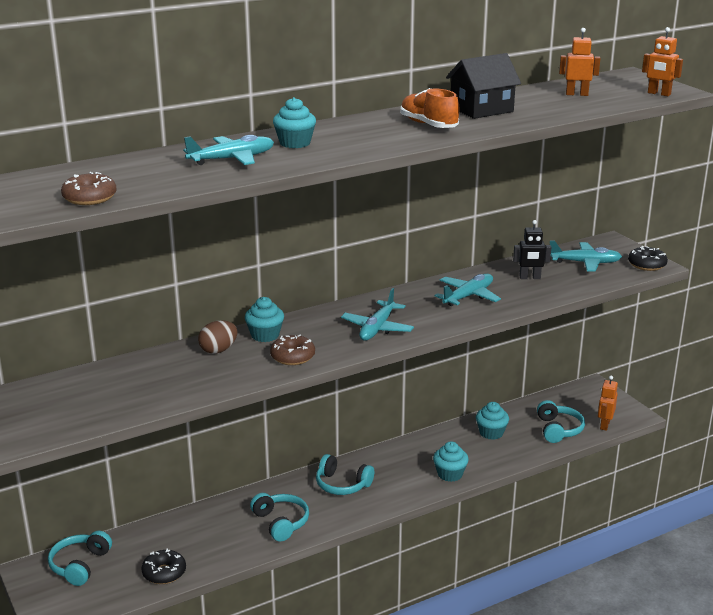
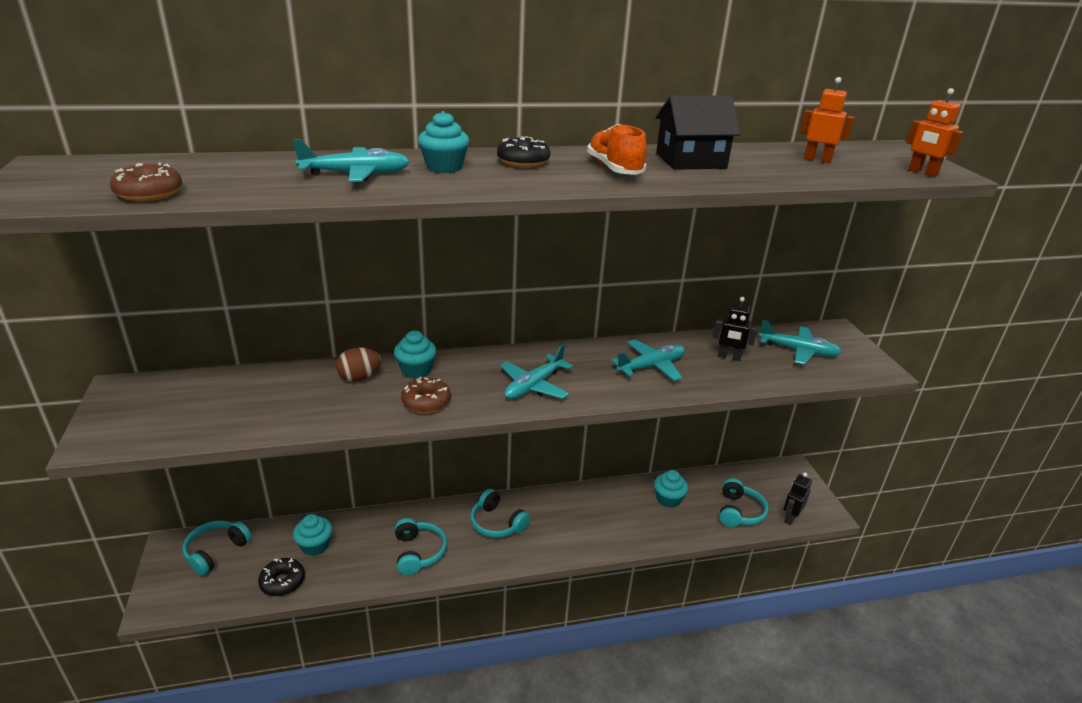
camera: 15 degrees right, 5 degrees up
turquoise cupcake [433,442,469,482] -> turquoise cupcake moved to [293,514,332,556]
orange robot [598,376,618,431] -> black robot [783,472,812,525]
black donut [628,246,668,271] -> black donut moved to [497,136,550,168]

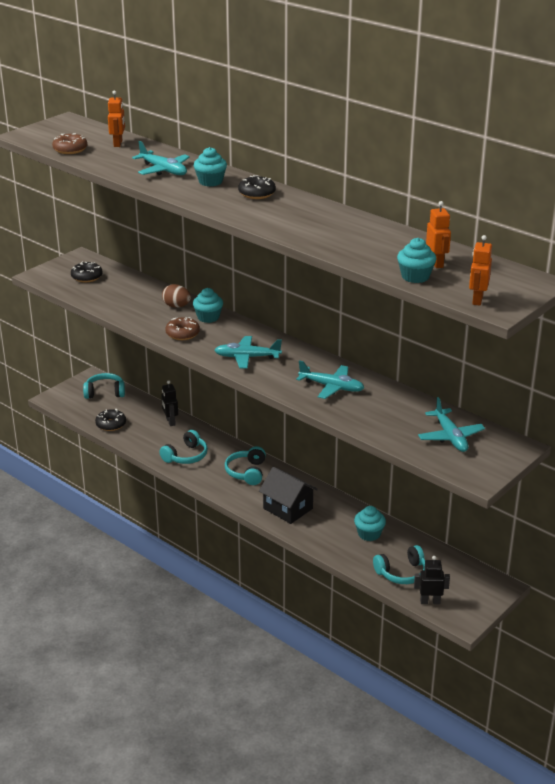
camera: 55 degrees right, 0 degrees up
turquoise cupcake [293,514,332,556] -> turquoise cupcake moved to [397,238,436,283]
orange shoe [587,124,647,175] -> none
black house [655,95,740,170] -> black house moved to [259,467,318,524]
black robot [713,297,757,361] -> black robot moved to [161,380,178,426]
none -> black donut [71,262,103,282]
none -> orange robot [108,91,125,147]

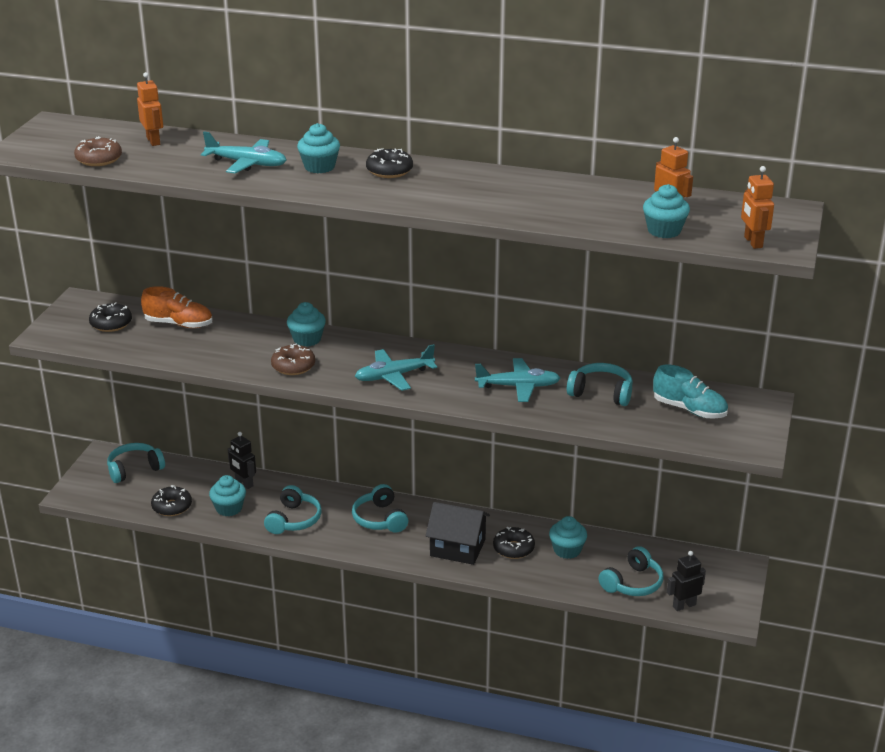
camera: 25 degrees left, 0 degrees up
brown egg [162,284,191,308] -> none
turquoise plane [418,397,485,452] -> turquoise shoe [653,365,728,419]
none -> orange shoe [141,286,213,328]
none -> turquoise cupcake [209,475,246,516]
none -> black donut [493,527,535,559]
none -> turquoise headphones [567,363,633,406]

